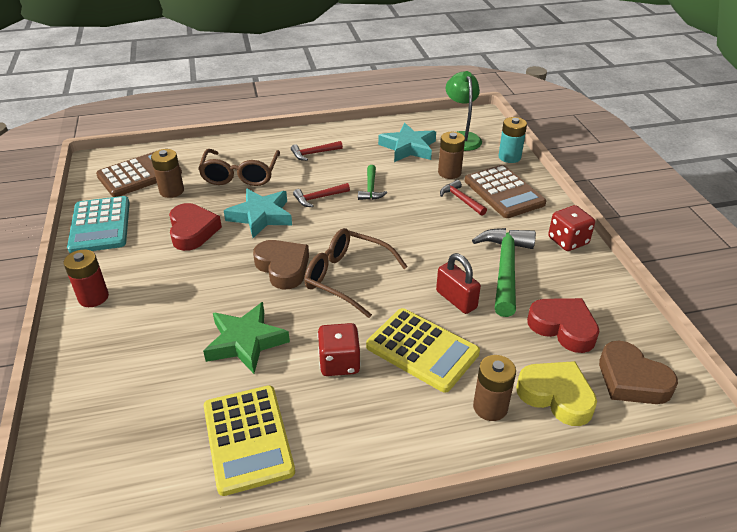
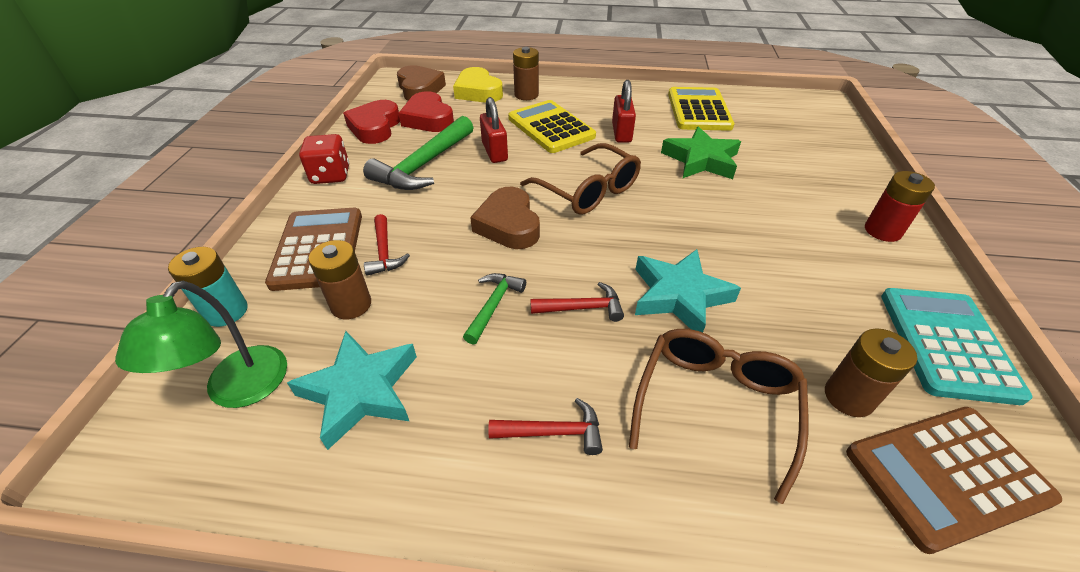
camera: 160 degrees left, 5 degrees up
red heart [169,203,222,251] -> red heart moved to [343,100,400,144]
brown heart [253,240,309,289] -> brown heart moved to [470,187,540,249]
red dice [318,323,361,376] -> red padlock [612,80,636,143]

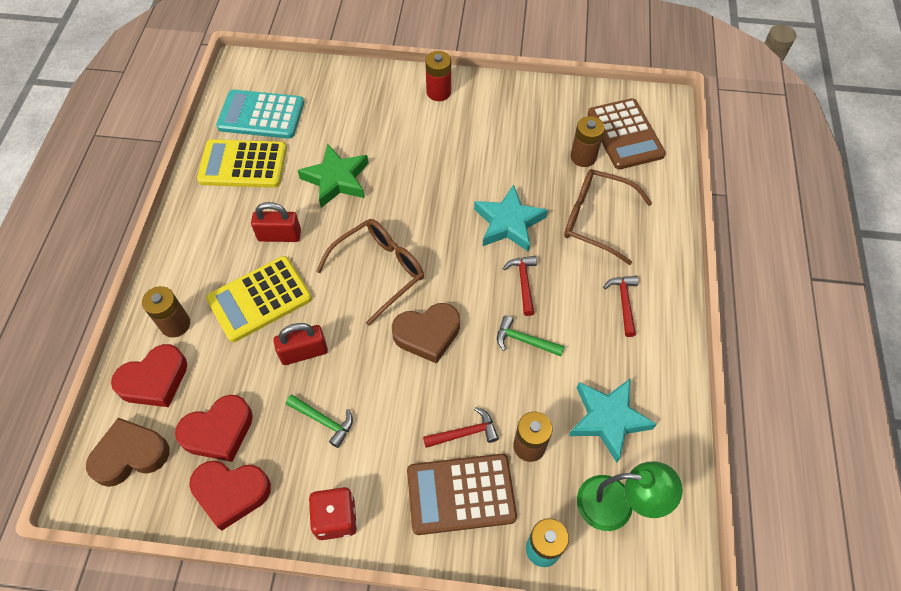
camera: 90 degrees left, 15 degrees up
green hammer [363,116,474,190] -> green hammer [286,394,353,448], size x0.53
yellow heart [453,67,503,103] -> red heart [111,344,187,407]
turquoise calculator [881,288,1033,405] -> turquoise calculator moved to [216,90,304,139]

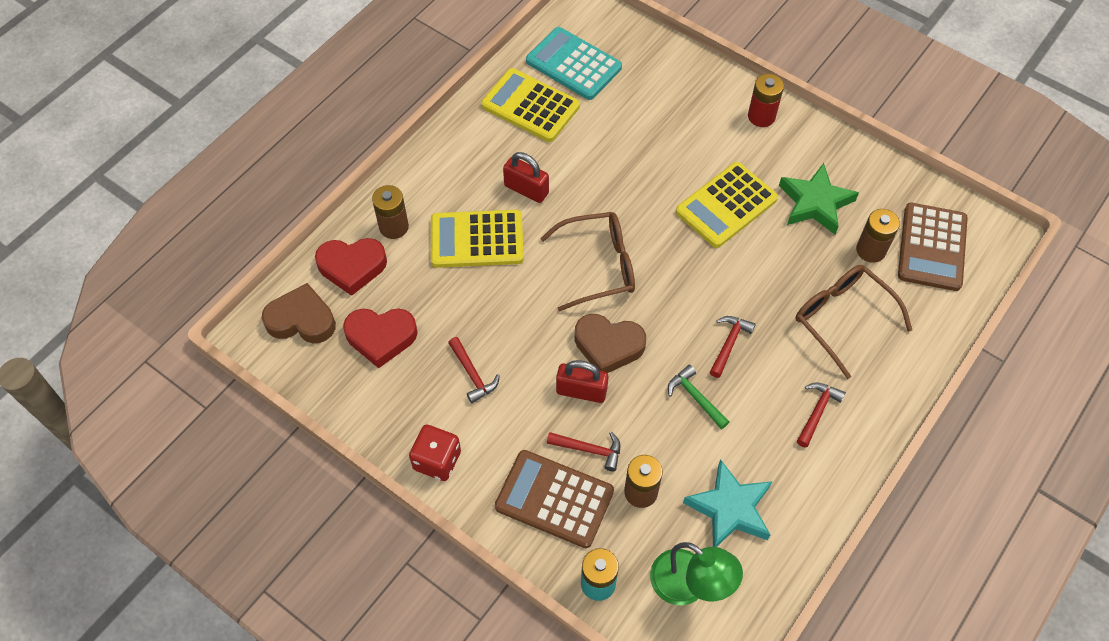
camera: 30 degrees right, 0 degrees up
red heart [189,461,271,531] -> none
red padlock [273,323,328,365] -> red padlock moved to [556,360,609,403]
green hammer [286,394,353,448] -> red hammer [448,337,500,403]
green star [297,143,369,208] -> green star moved to [779,163,859,234]
turquoise star [474,185,548,252] -> none
none -> yellow calculator [676,162,778,248]

